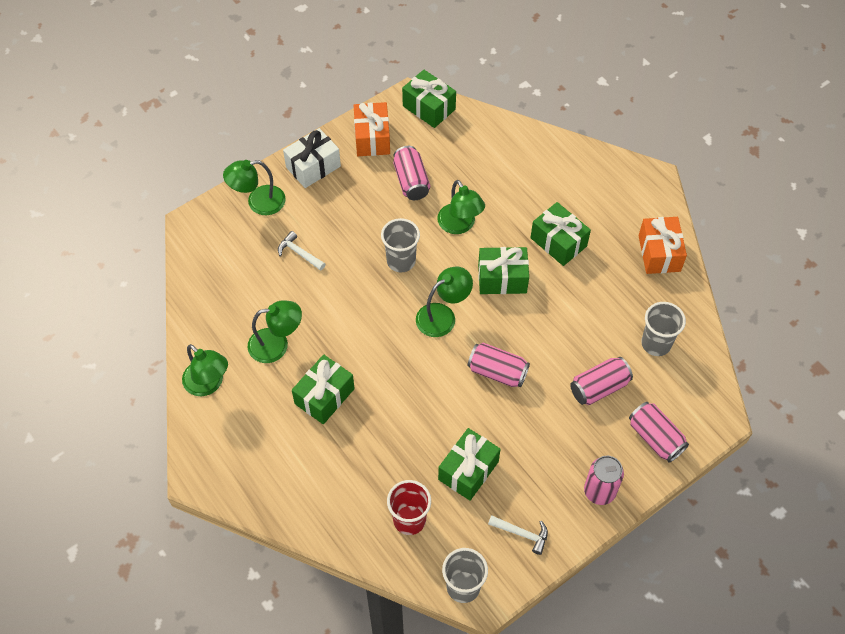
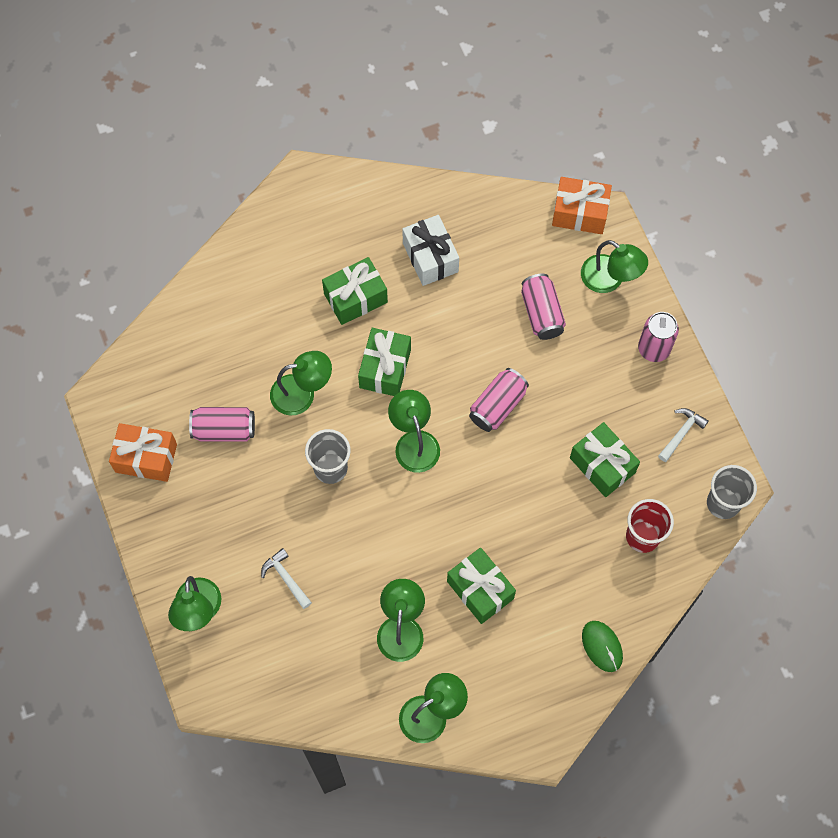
camera: 75 degrees left, 10 degrees up
white hammer [278,231,325,271] -> white hammer turned 90 degrees clockwise [261,548,312,609]
white gift [283,128,341,188] -> white gift moved to [402,215,459,286]
green gift [402,70,456,128] -> none
pink can [629,402,689,462] -> green lamp [581,240,648,293]
orange gift [638,217,687,274] -> orange gift moved to [552,177,612,234]
grey cup [641,302,686,356] -> none
none -> green mouse [582,621,623,672]

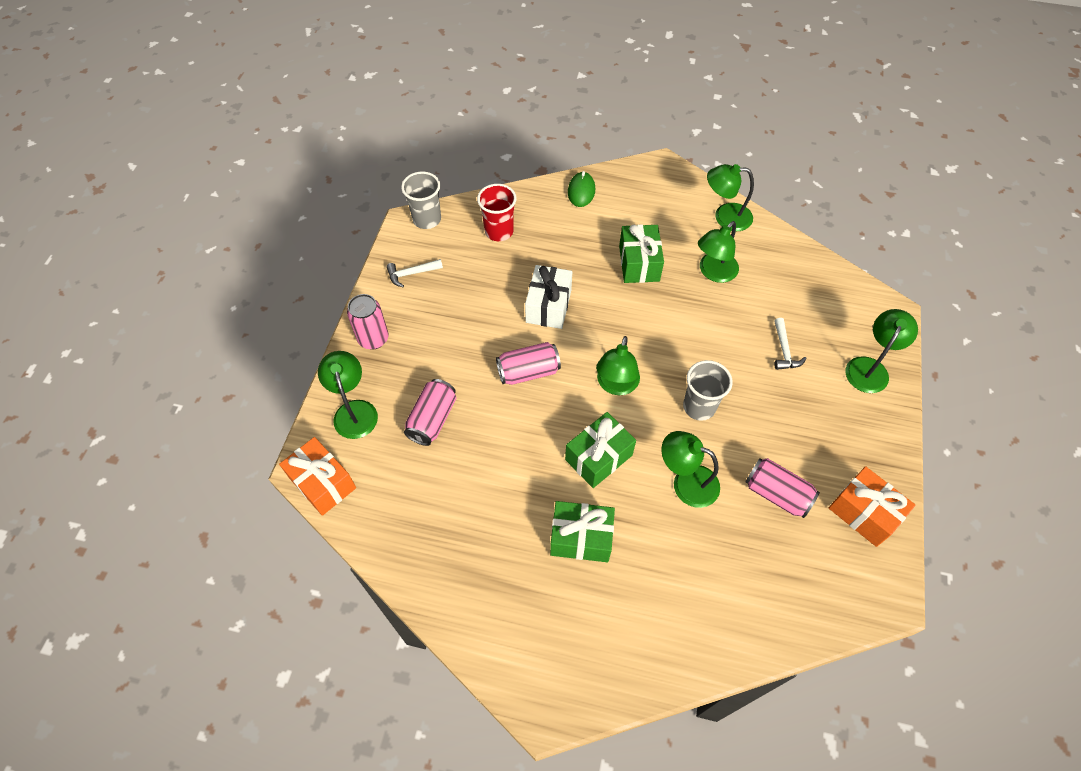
camera: 145 degrees left, 10 degrees down
white gift [402,215,459,286] -> white gift moved to [525,265,572,329]
green gift [570,422,640,497] -> none

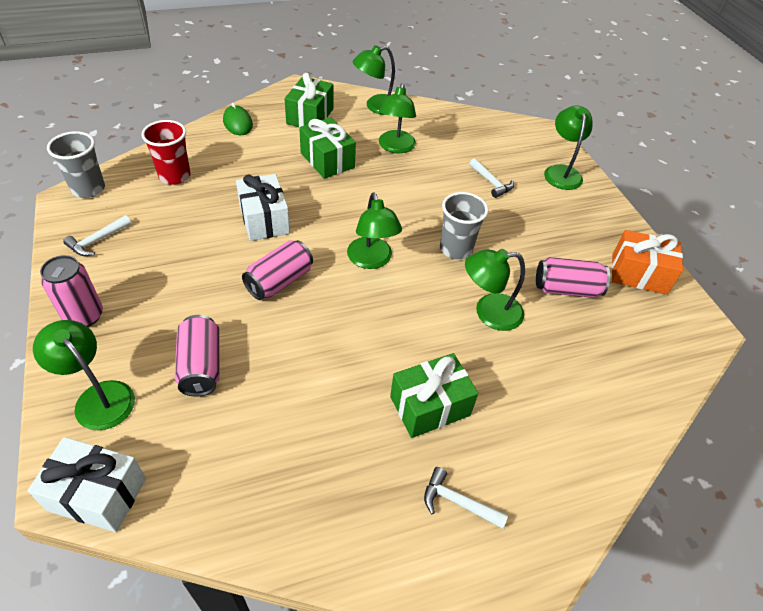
camera: 35 degrees left, 10 degrees down
orange gift [279,437,356,516] -> white gift [27,437,146,532]
green gift [565,412,636,488] -> green gift moved to [285,73,333,127]
none -> white hammer [424,467,508,529]

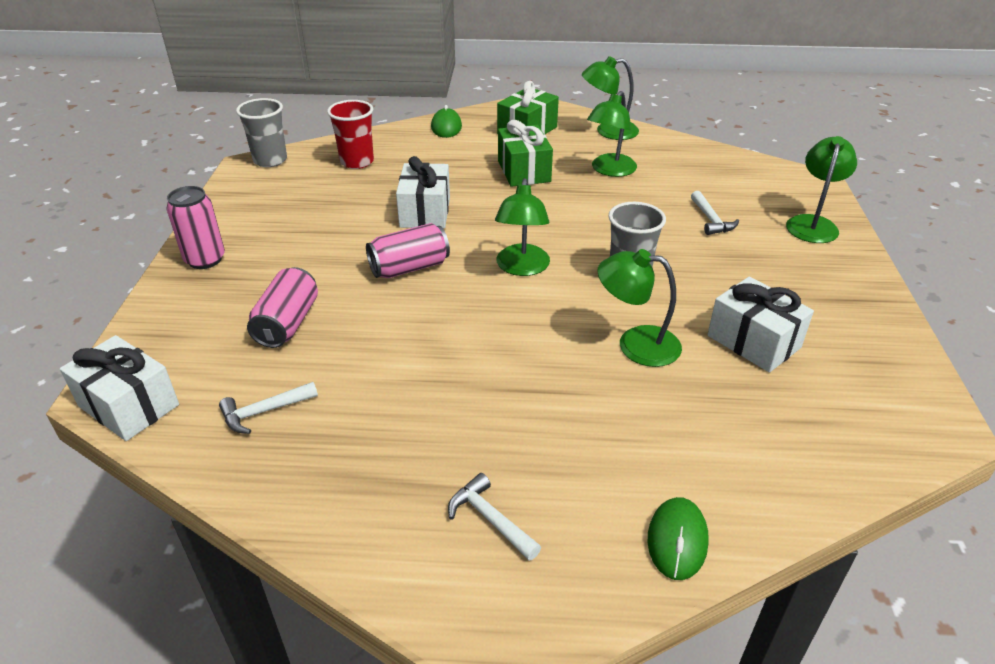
camera: 25 degrees right, 10 degrees down
green lamp [33,320,135,430] -> none
white hammer [63,215,131,256] -> white hammer moved to [219,382,318,434]
green gift [390,353,478,438] -> none
pink can [536,257,610,298] -> white gift [707,276,814,372]
orange gift [611,230,683,295] -> none
none -> green mouse [648,497,709,580]

